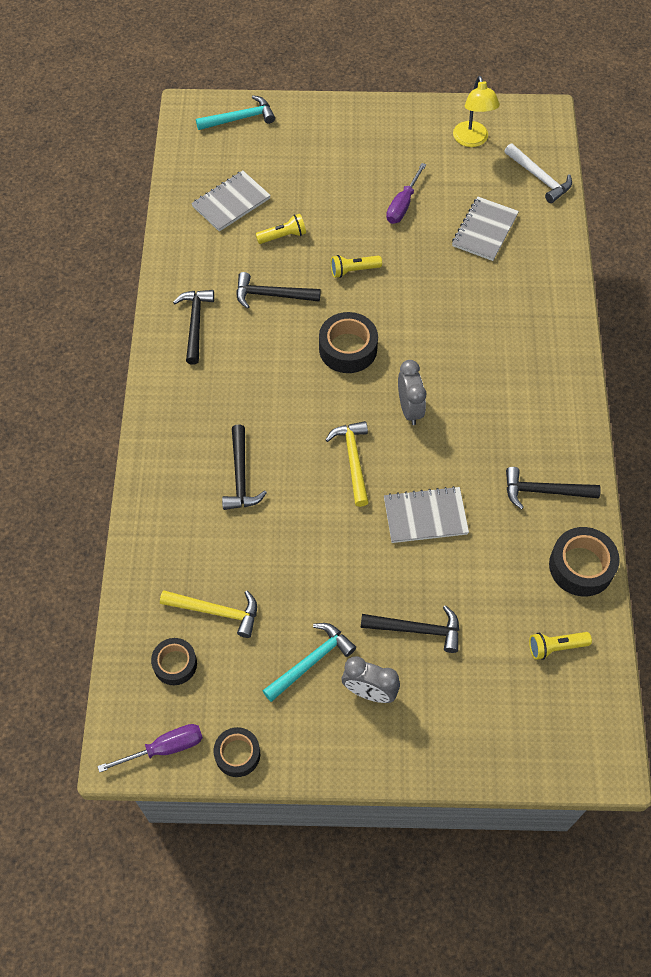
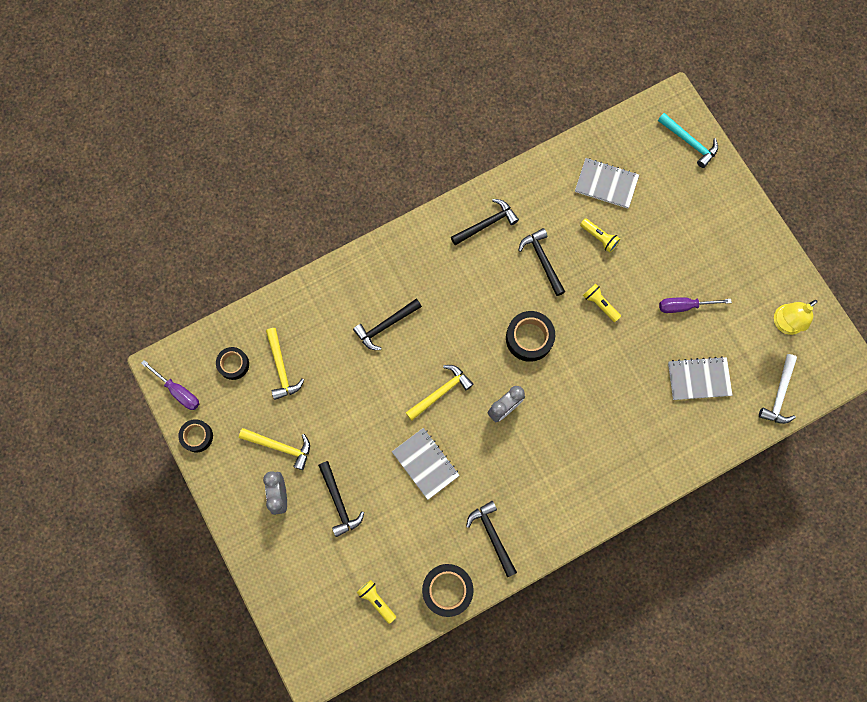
camera: 60 degrees right, 15 degrees up
turquoise hammer [262,623,356,702] -> yellow hammer [239,428,310,470]

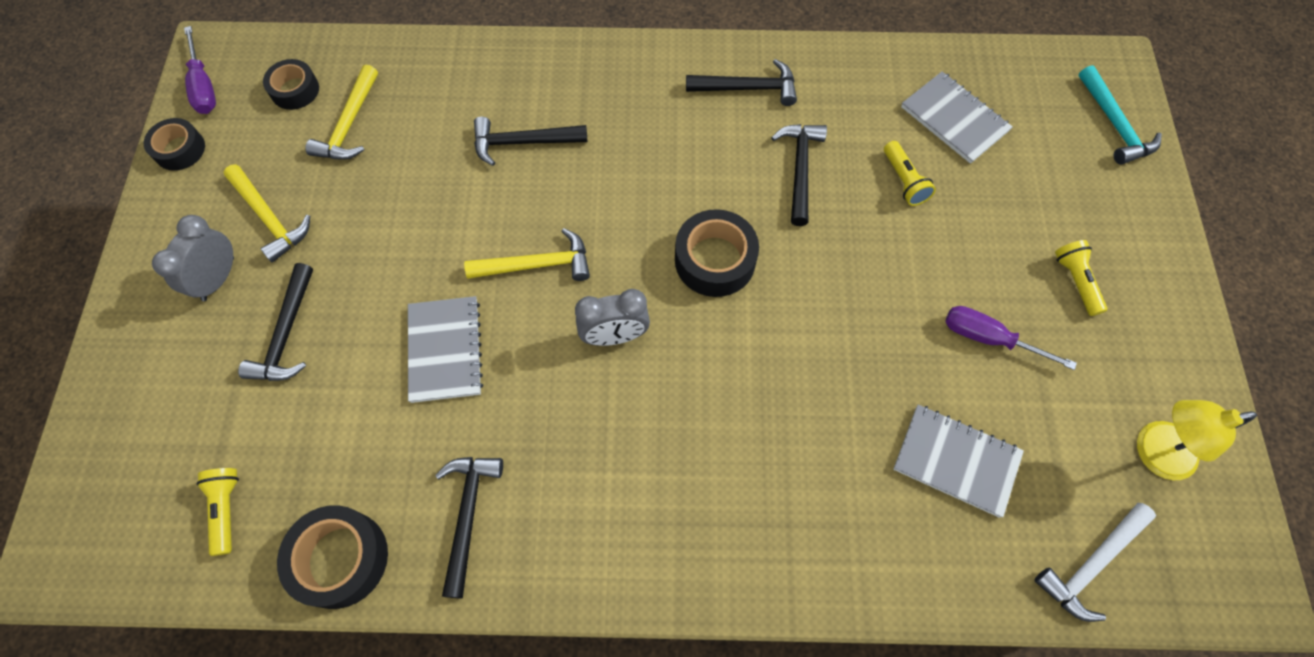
camera: 30 degrees right, 10 degrees down
yellow flashlight [583,283,621,322] -> yellow flashlight moved to [1055,240,1107,316]

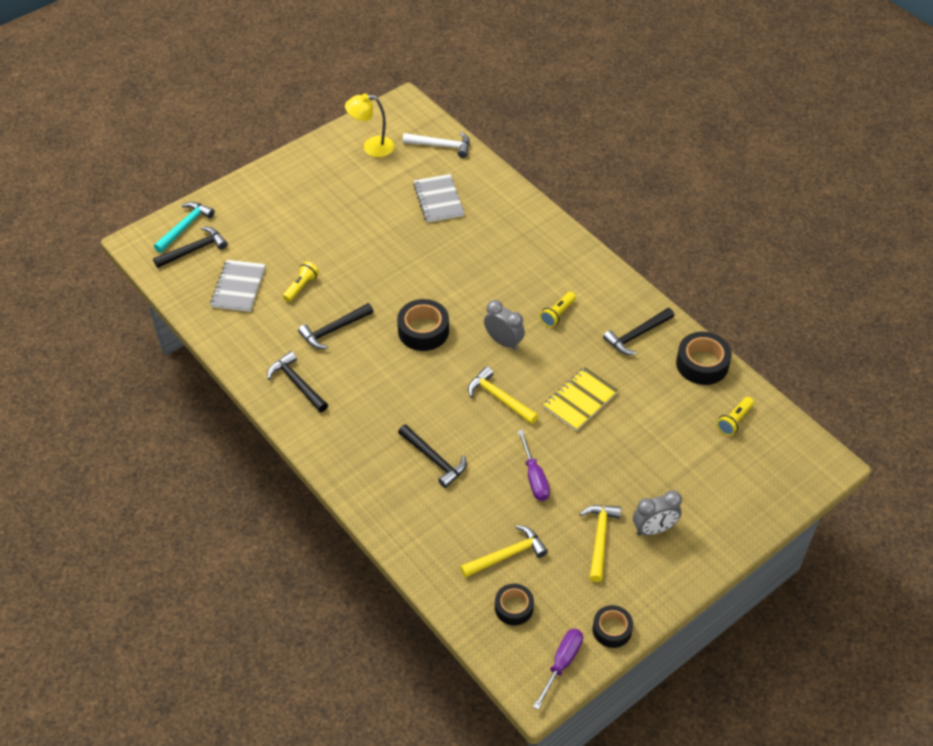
camera: 130 degrees left, 15 degrees down
black hammer [238,263,313,381] -> black hammer moved to [153,227,228,268]
grey notebook [408,296,483,403] -> yellow notebook [543,367,618,431]
purple screwdriver [945,306,1077,370] -> purple screwdriver moved to [518,430,550,501]
yellow flashlight [1055,240,1107,316] -> yellow flashlight moved to [540,292,576,327]
yellow lamp [1137,400,1257,480] -> yellow lamp turned 135 degrees clockwise [345,94,394,157]

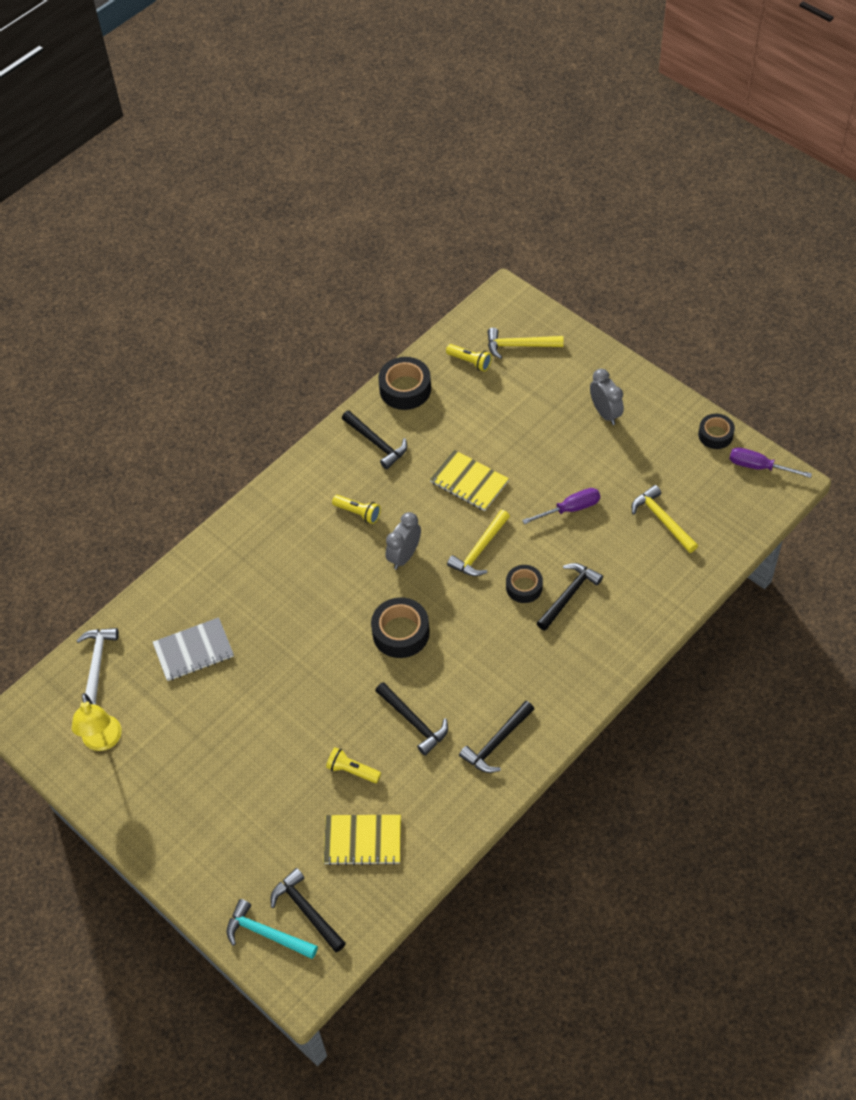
camera: 95 degrees left, 5 degrees up
grey notebook [210,260,266,312] -> yellow notebook [324,815,401,865]
black tape [495,584,534,625] -> black tape moved to [506,565,543,603]
yellow hammer [580,505,621,582] -> yellow hammer moved to [487,328,563,359]

